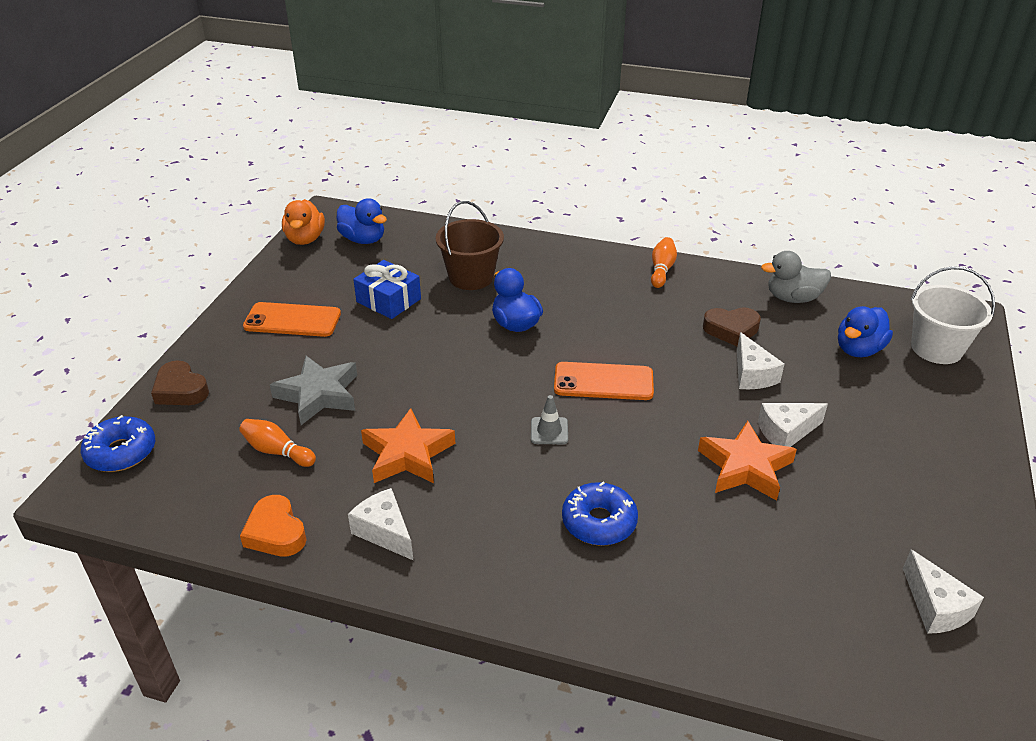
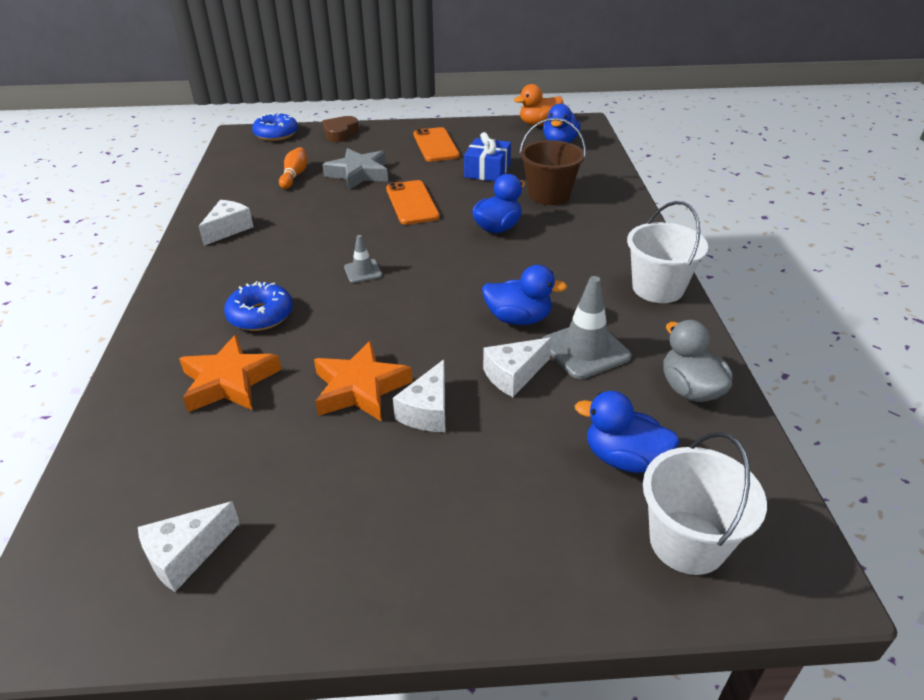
camera: 70 degrees right, 0 degrees up
orange heart [240,495,307,557] -> none
orange star [361,408,455,483] -> orange star moved to [179,335,282,412]
orange phone [554,362,654,400] -> orange phone moved to [386,180,440,225]
orange bowling pin [651,237,677,288] -> white bucket [627,201,708,303]
brown heart [703,307,761,346] -> grey traffic cone [542,276,631,379]
white cheese [758,403,828,447] -> white cheese turned 120 degrees counterclockwise [393,359,445,432]
none -> blue duck [482,265,567,325]

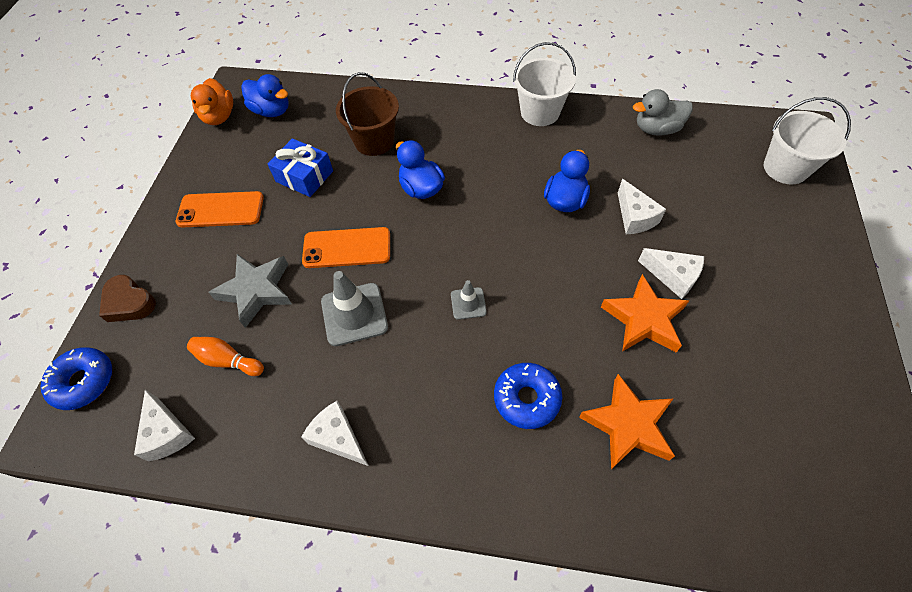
camera: 75 degrees left, 20 degrees up
white cheese [138,501,240,592] -> white cheese moved to [134,390,195,461]
grey traffic cone [542,276,631,379] -> grey traffic cone moved to [321,271,388,346]
blue duck [575,391,680,473] -> none

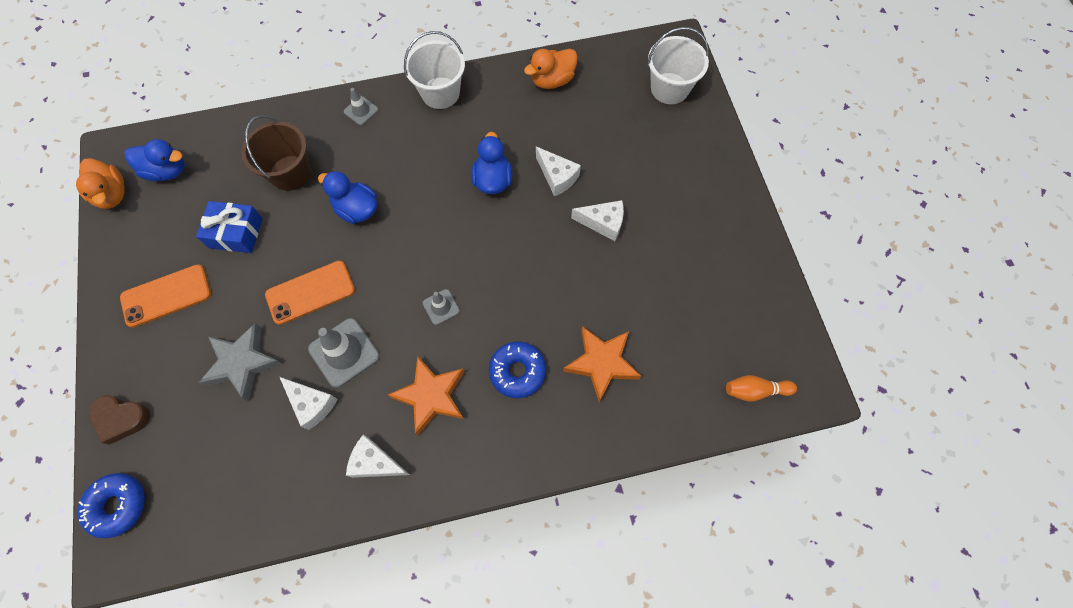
camera: 25 degrees left, 10 degrees up
white cheese [134,390,195,461] -> white cheese moved to [280,377,338,430]
orange bowling pin [187,337,264,376] -> orange bowling pin moved to [726,375,797,402]
orange star [601,274,690,353] -> orange star moved to [388,356,464,436]
grey duck [633,89,693,136] -> orange duck [524,49,578,89]
none -> grey traffic cone [344,88,378,125]

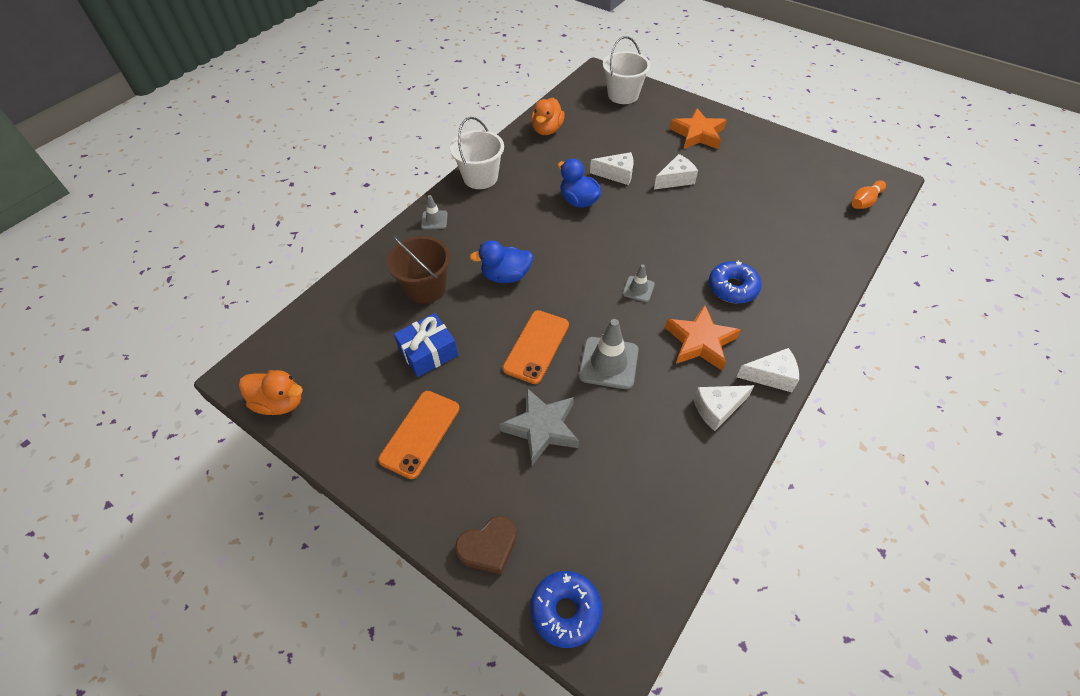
camera: 40 degrees left, 15 degrees down
blue duck [125,139,185,181] -> none
white cheese [280,377,338,430] -> white cheese moved to [737,348,799,392]
orange star [563,326,641,402] -> orange star moved to [670,108,727,149]

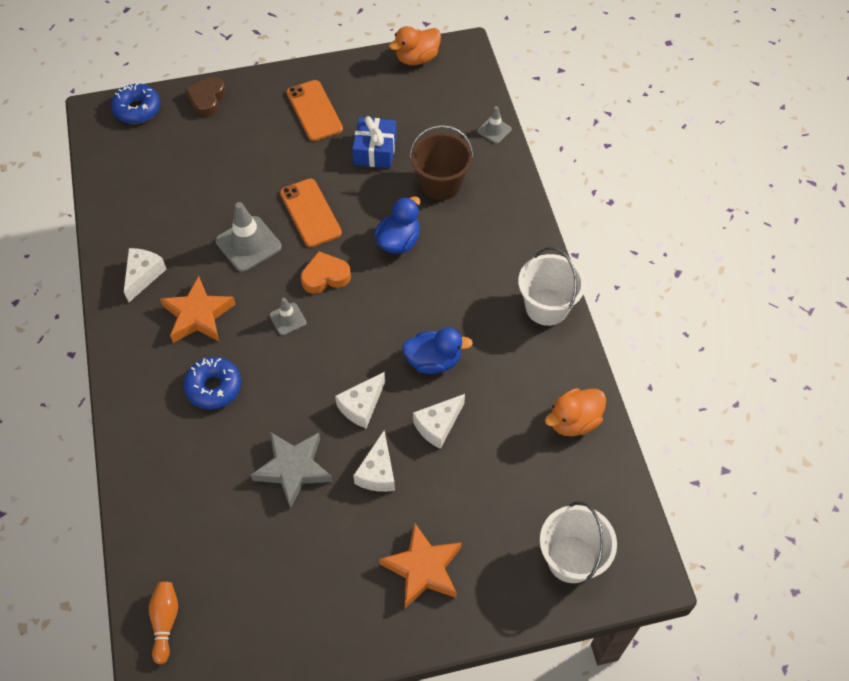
camera: 130 degrees right, 5 degrees up
grey traffic cone [421,195,448,229] -> grey traffic cone moved to [477,106,512,144]
grey star [499,387,579,465] -> grey star moved to [251,432,333,509]
orange duck [531,98,565,135] -> orange duck turned 90 degrees counterclockwise [545,388,606,436]
white cheese [737,348,799,392] -> white cheese moved to [335,372,385,428]
none -> orange heart [301,251,351,294]

